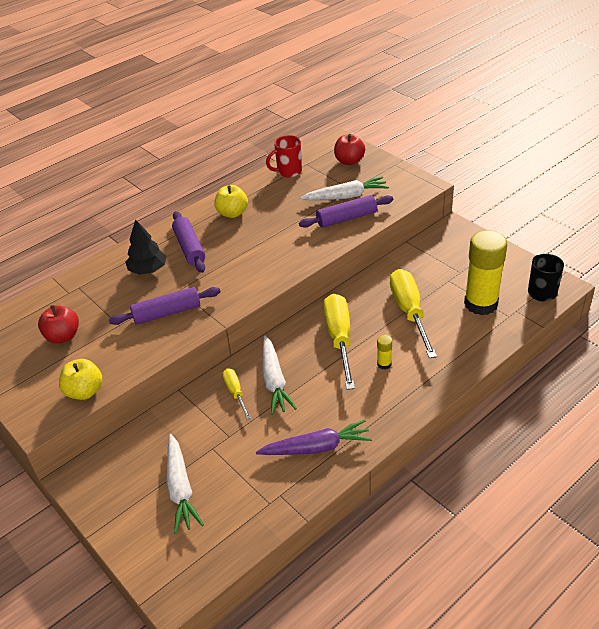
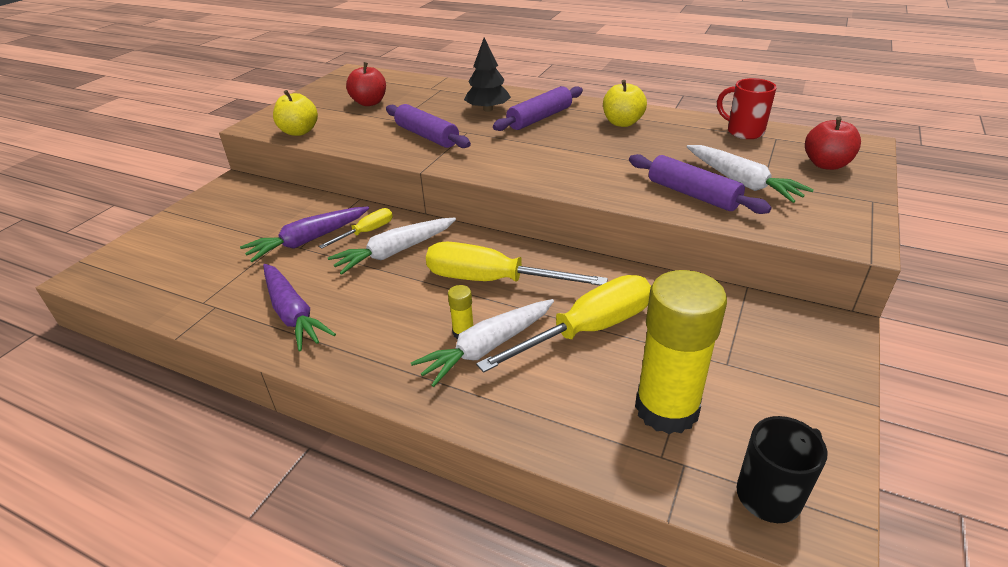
camera: 65 degrees right, 5 degrees down
white carrot [166,434,204,534] -> white carrot moved to [411,299,554,387]
yellow screwdriver [323,293,355,390] -> yellow screwdriver turned 135 degrees counterclockwise [426,242,608,285]
none -> purple carrot [240,207,369,262]

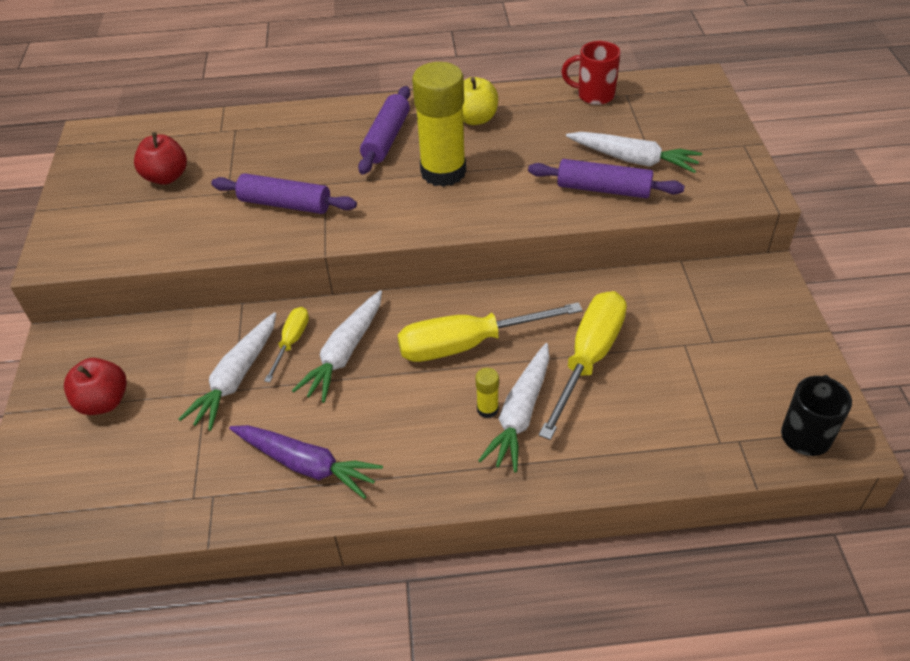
camera: 30 degrees left, 10 degrees up
purple carrot [240,207,369,262] -> white carrot [178,312,276,431]
yellow apple [273,90,318,136] -> none
black tree [464,38,511,112] -> none
yellow glue stick [635,270,727,434] -> yellow glue stick moved to [412,62,466,187]
red apple [805,117,861,170] -> red apple moved to [64,358,127,415]

